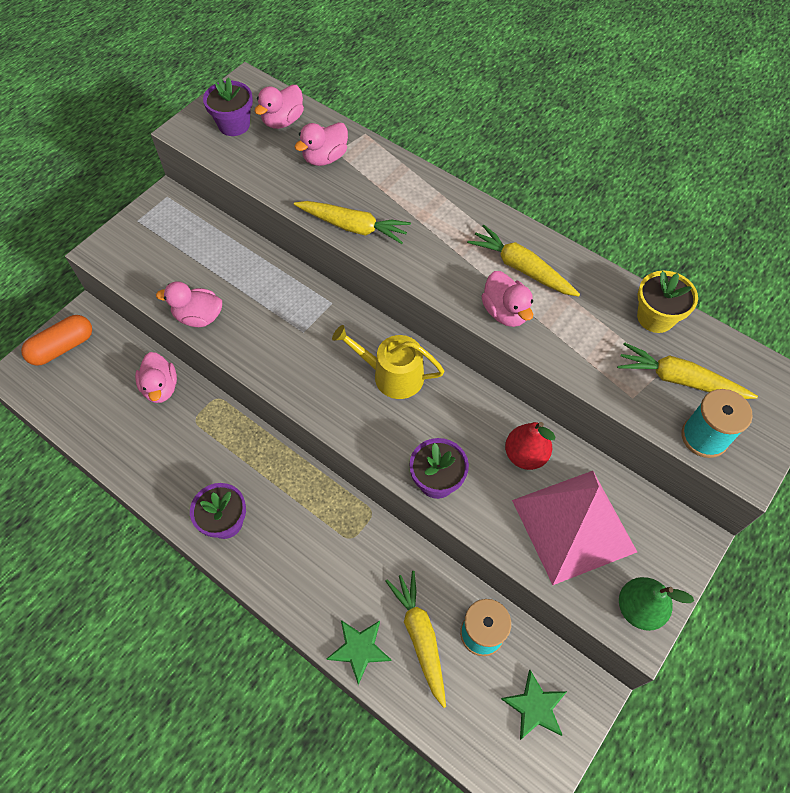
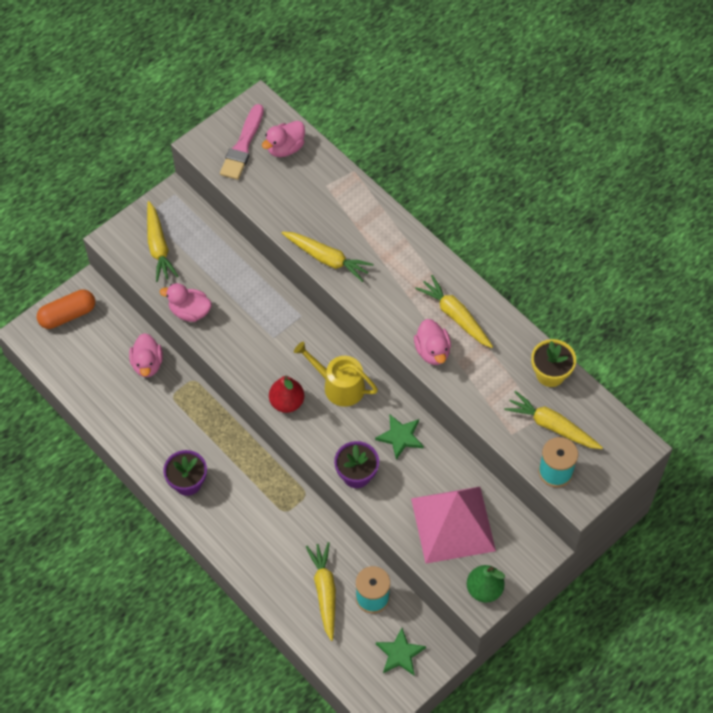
camera: 10 degrees right, 0 degrees up
purple flower pot [203,77,253,136] -> pink brush [220,104,264,180]
pink duck [295,122,348,166] -> none
green star [327,620,392,685] -> green star moved to [375,415,423,460]
red pear [505,422,556,470] -> red pear moved to [269,376,304,413]
none -> yellow carrot [147,201,179,282]

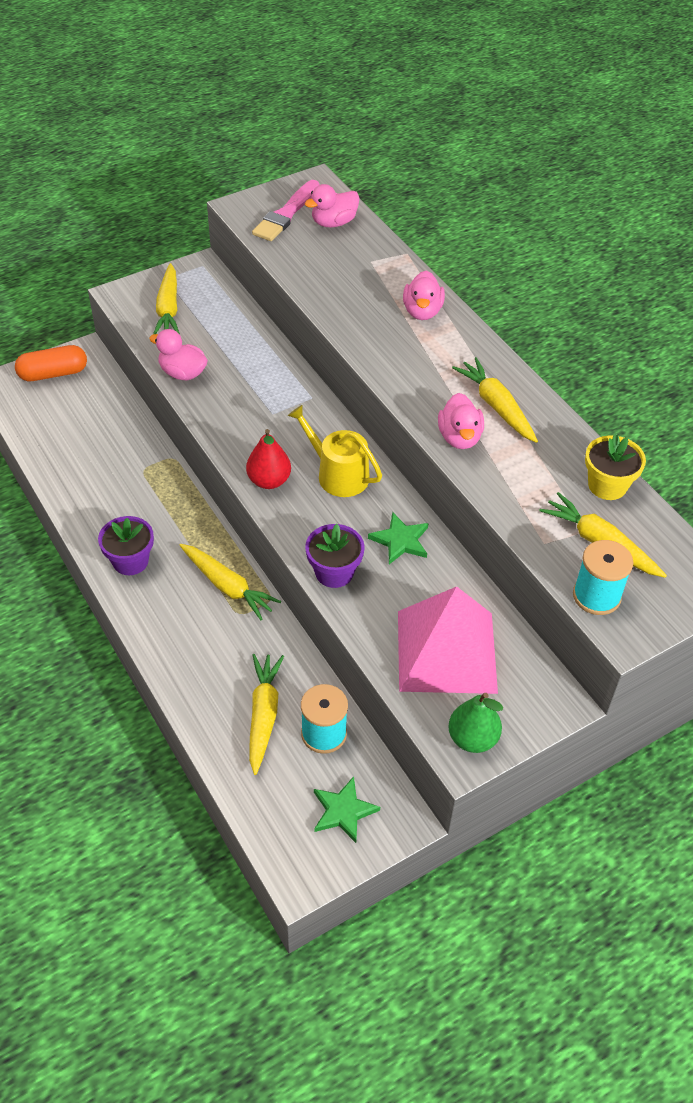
camera: 10 degrees right, 10 degrees down
pink duck [129,333,163,377] -> pink duck moved to [403,271,445,320]
yellow carrot [282,232,373,282] -> yellow carrot moved to [179,544,281,620]

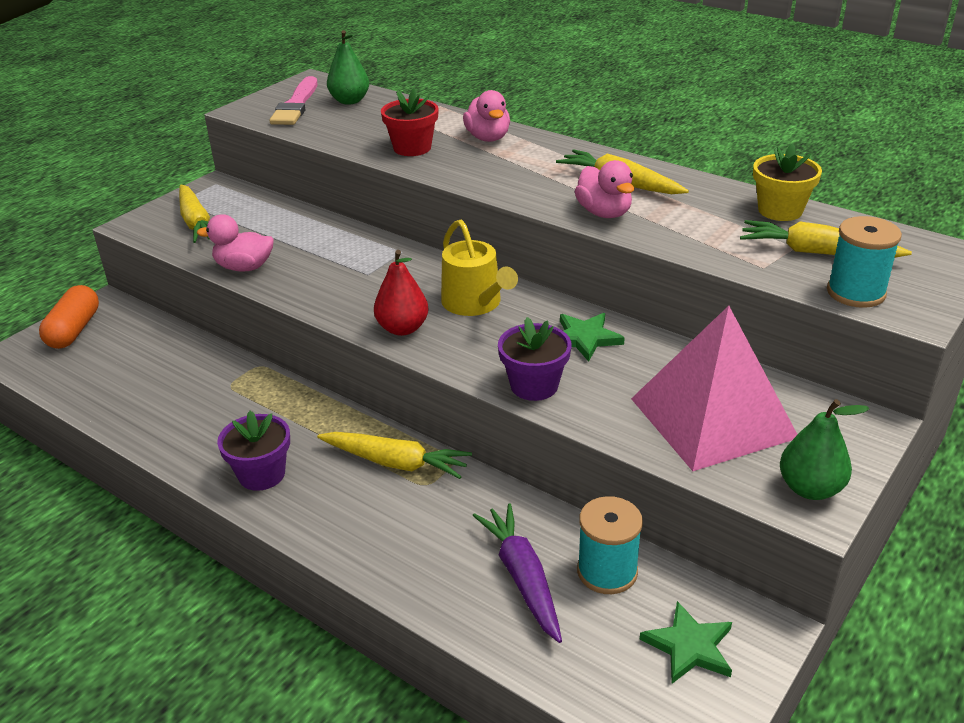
camera: 20 degrees left, 15 degrees down
orange capsule [15,345,87,381] -> orange capsule turned 45 degrees counterclockwise [39,285,99,349]
yellow carrot [249,654,284,775] -> purple carrot [473,503,562,643]
yellow watering can [288,405,382,497] -> yellow watering can turned 135 degrees counterclockwise [441,220,518,316]
pink duck [305,184,360,227] -> green pear [327,30,369,105]
none -> red flower pot [381,88,439,156]

